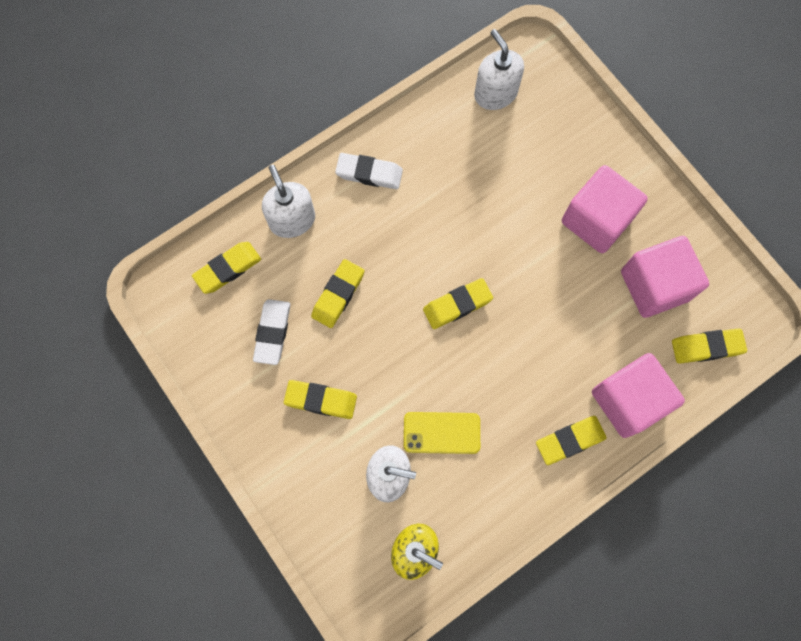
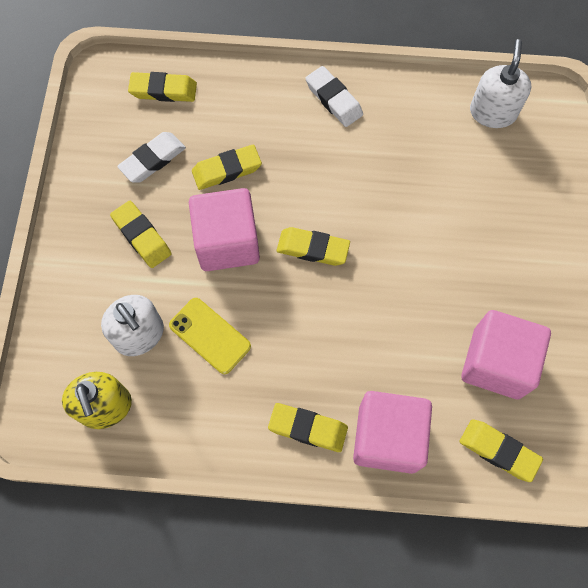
camera: 40 degrees right, 5 degrees down
white soap dispenser [262,165,315,238] -> none
pink cube [562,165,648,253] -> pink cube moved to [189,188,260,271]

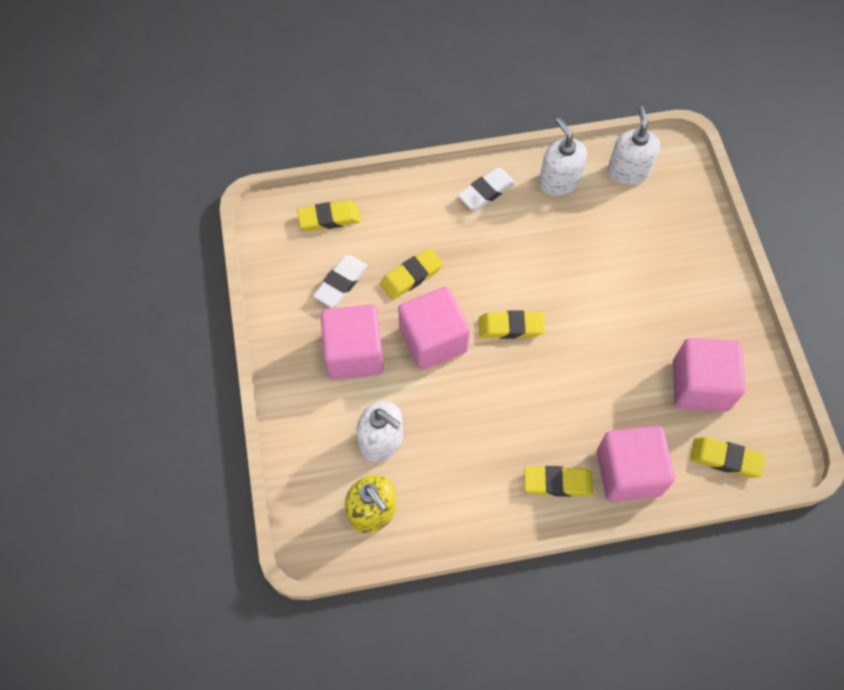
camera: 15 degrees left, 5 degrees down
yellow eraser [110,201,171,268] -> pink cube [321,304,384,380]
yellow phone [169,298,251,374] -> none
white eraser [305,66,363,127] -> white eraser turned 75 degrees counterclockwise [458,168,516,210]
none -> white soap dispenser [539,118,587,196]

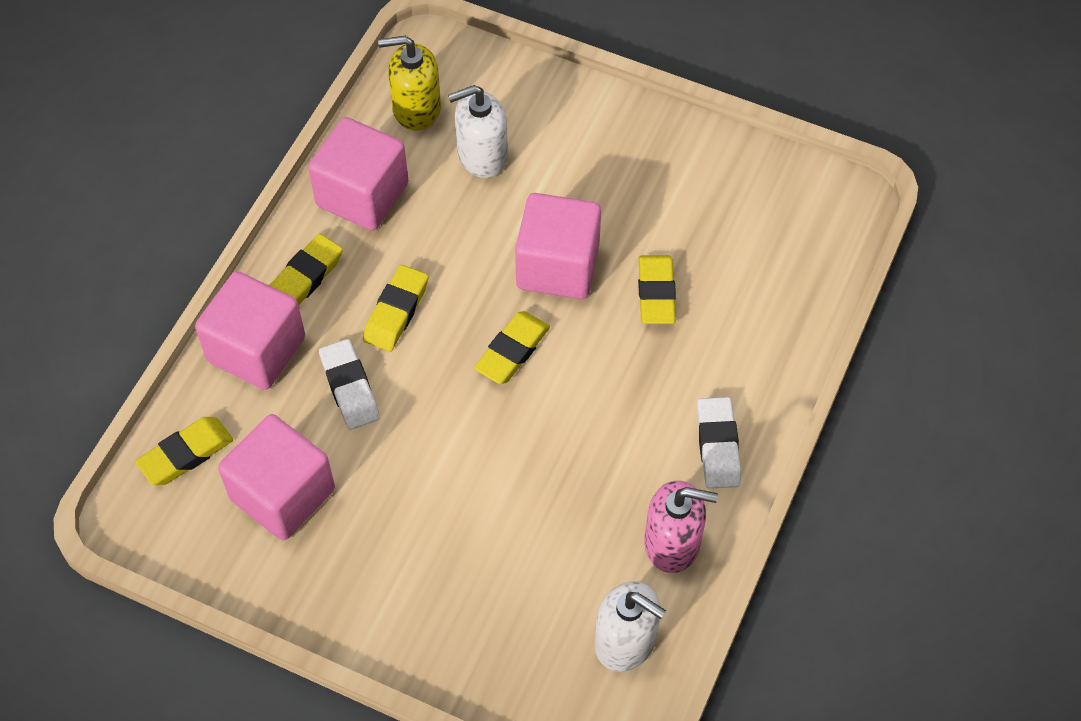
camera: 125 degrees right, 5 degrees down
yellow eraser [297,200,361,231] -> yellow eraser moved to [363,265,428,351]
white eraser [313,255,368,307] -> white eraser moved to [319,339,380,430]
pink cube [321,304,384,380] -> pink cube moved to [308,117,409,231]
white soap dispenser [539,118,587,196] -> pink soap dispenser [644,481,718,573]

